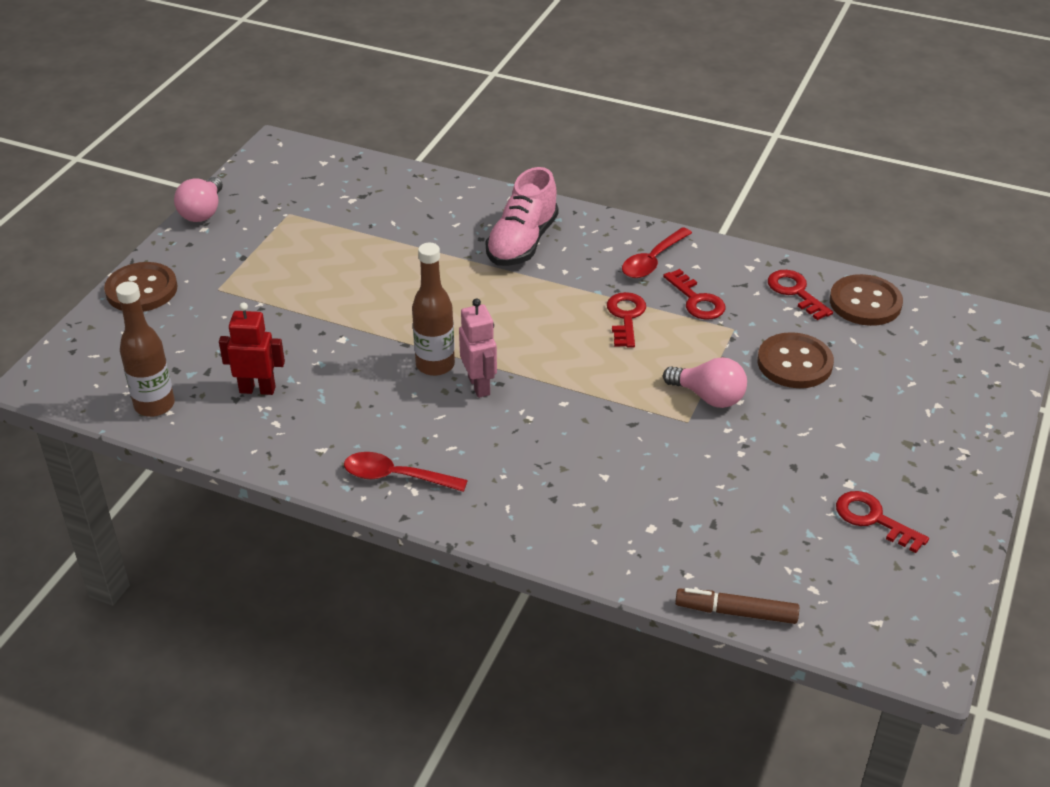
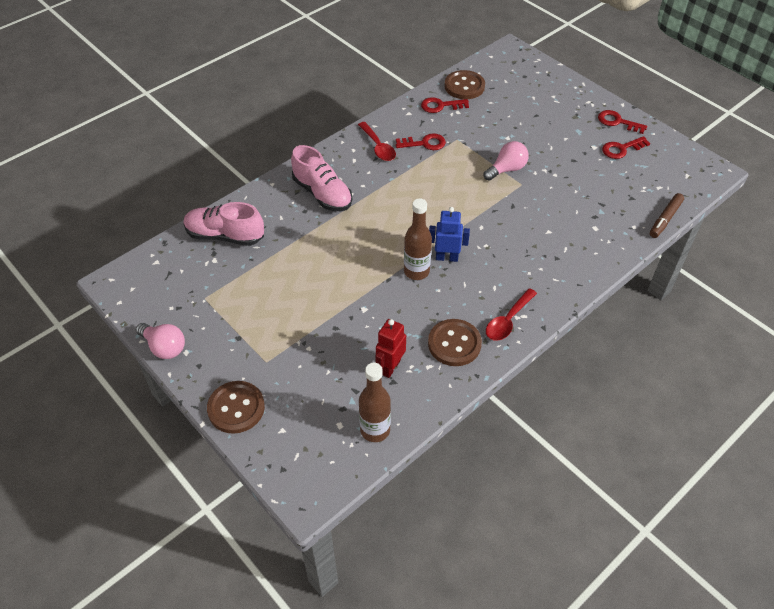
camera: 65 degrees left, 10 degrees up
pink robot [459,298,497,398] -> blue robot [429,207,470,262]
red key [607,292,646,348] -> red key moved to [598,110,647,134]
brown button [758,332,834,388] -> brown button moved to [428,319,482,366]
none -> pink shoe [184,202,264,246]

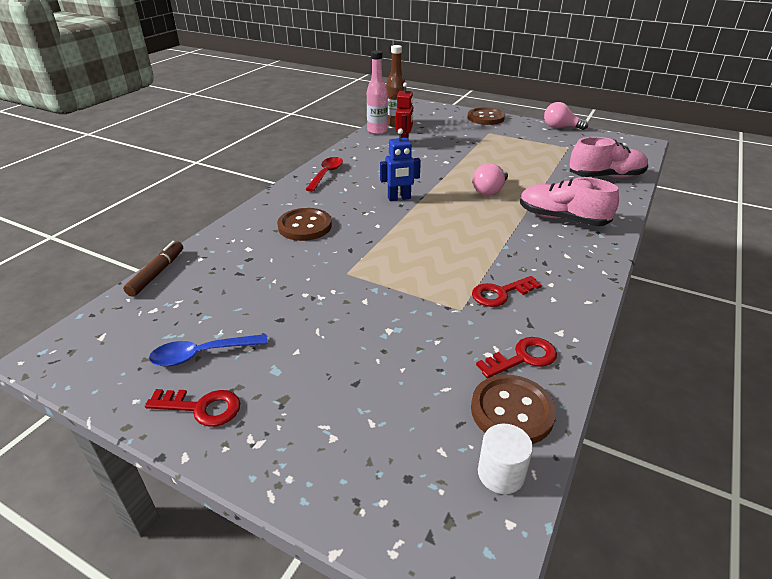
camera: 160 degrees right, 15 degrees down
red spoon [358,122,396,161] -> none
brown bottle [404,198,432,280] -> none
brown button [428,319,482,366] -> brown button moved to [277,208,332,241]
pink light bulb [484,141,529,181] -> pink light bulb moved to [472,163,508,196]
red key [602,136,650,159] -> blue spoon [149,334,268,366]
none -> pink bottle [367,50,388,134]
none -> white cylinder [478,424,533,494]

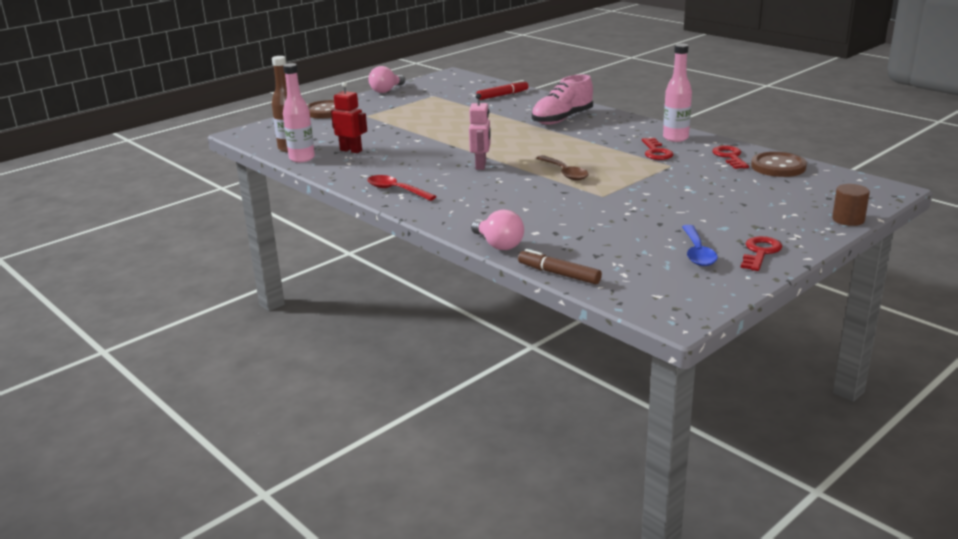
camera: 70 degrees left, 10 degrees down
brown button [277,208,332,241] -> none
blue robot [380,128,421,201] -> pink robot [469,93,491,170]
pink light bulb [472,163,508,196] -> pink light bulb moved to [471,210,524,250]
white cylinder [478,424,533,494] -> none
pink shoe [569,137,648,178] -> red marker [476,80,528,100]
none -> brown spoon [536,155,589,181]
none -> pink bottle [663,43,692,142]
none -> brown cylinder [832,184,870,226]

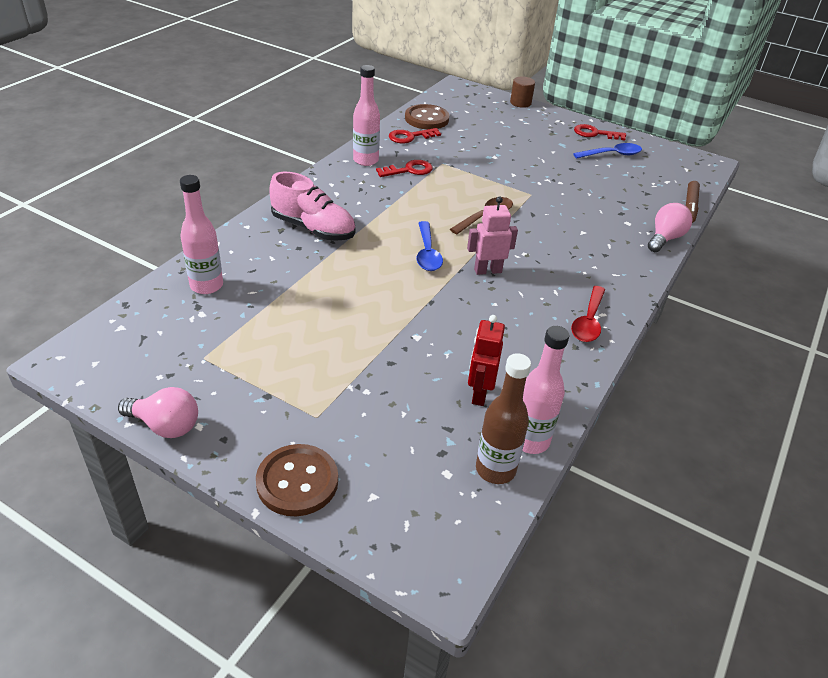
camera: 110 degrees left, 15 degrees up
red marker [476,80,528,100] -> pink bottle [180,175,223,294]
none -> blue spoon [416,221,443,271]

